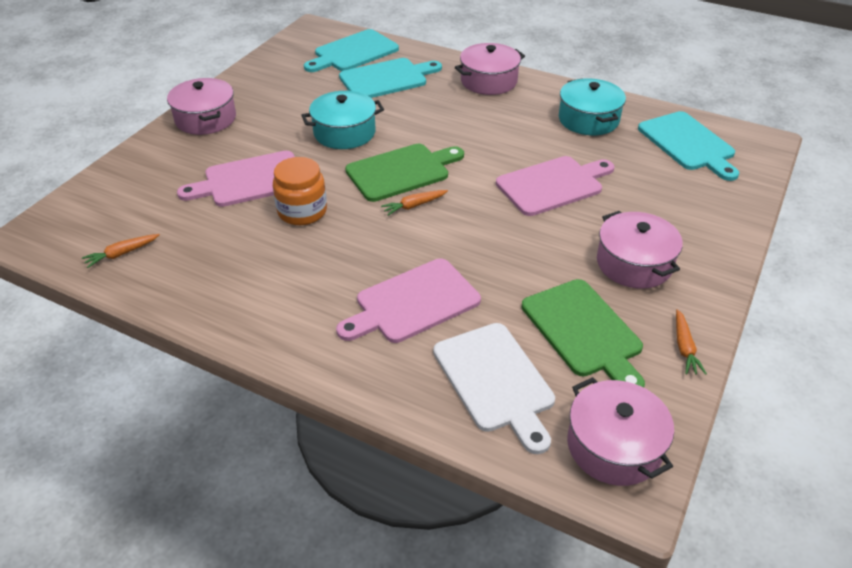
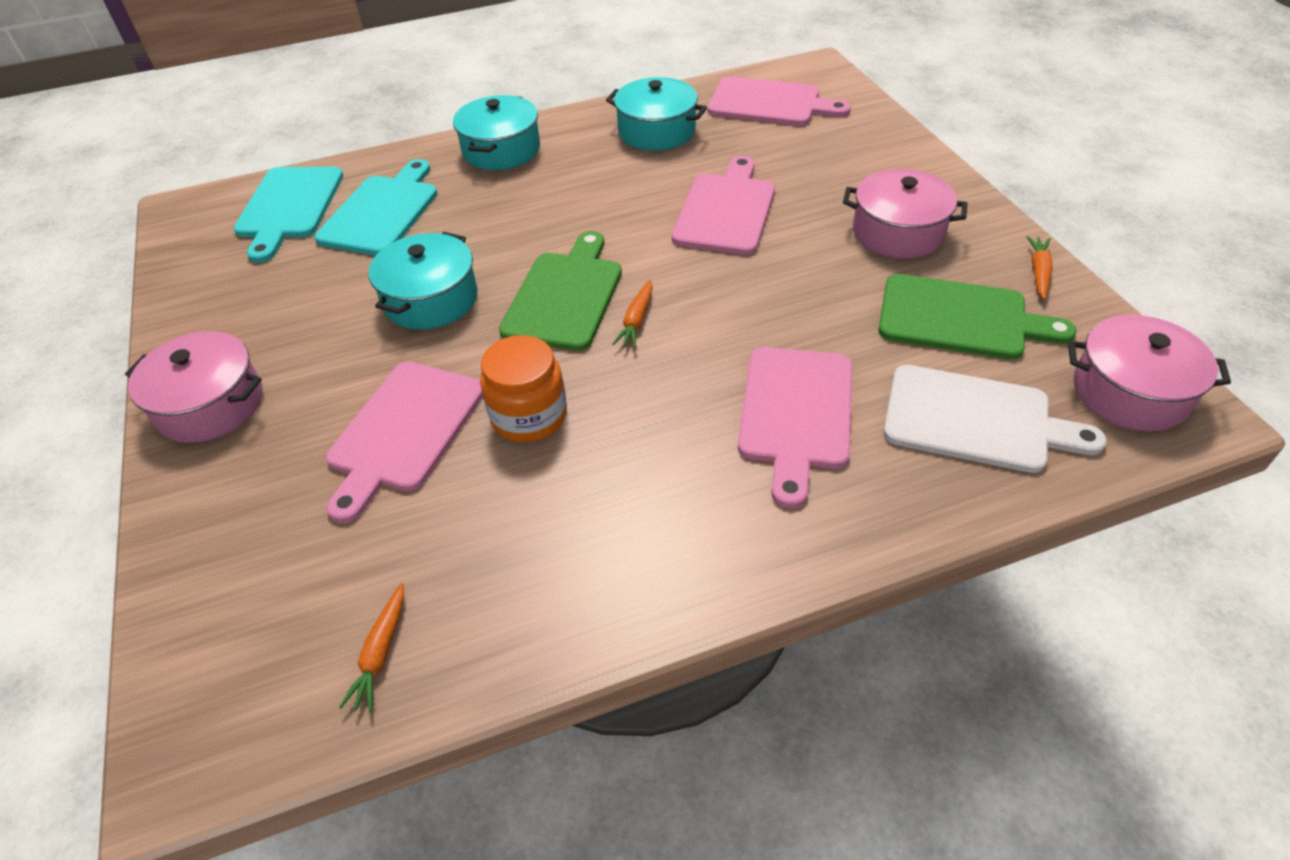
camera: 45 degrees left, 5 degrees up
pink pot [455,43,525,95] -> turquoise pot [453,95,540,170]
turquoise cutting board [638,111,739,181] -> pink cutting board [708,76,851,126]
orange carrot [676,309,707,375] -> orange carrot turned 120 degrees counterclockwise [1027,236,1053,300]

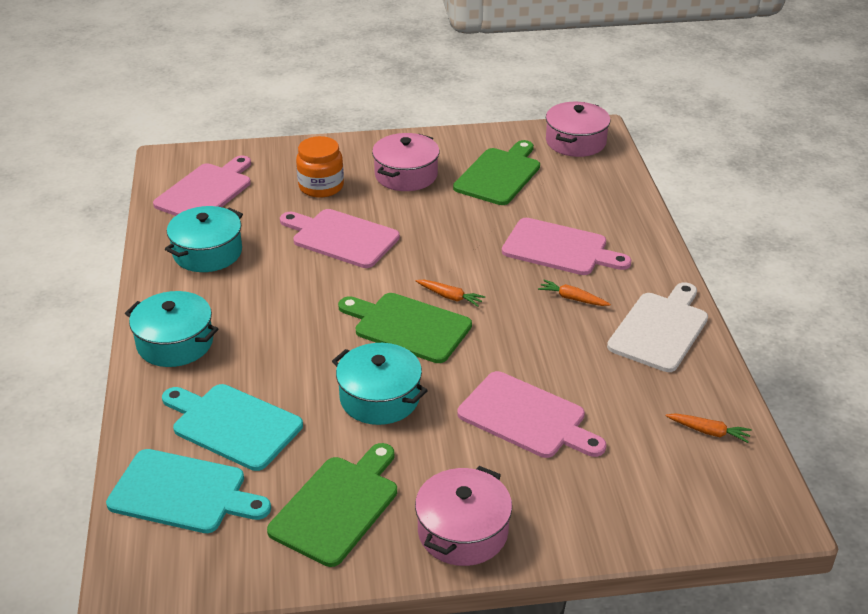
camera: 80 degrees left, 10 degrees down
orange jar [480,335,567,443] -> orange jar moved to [296,136,344,198]
white cutting board [883,365,1107,473] -> white cutting board moved to [607,282,708,372]
orange carrot [1027,236,1053,300] -> orange carrot moved to [538,280,611,306]
none -> green cutting board [267,443,397,567]

